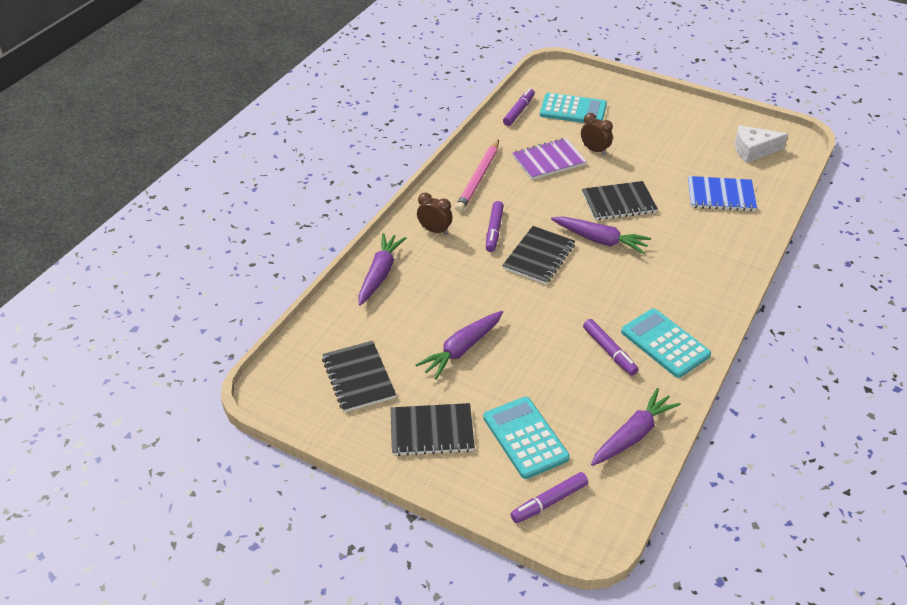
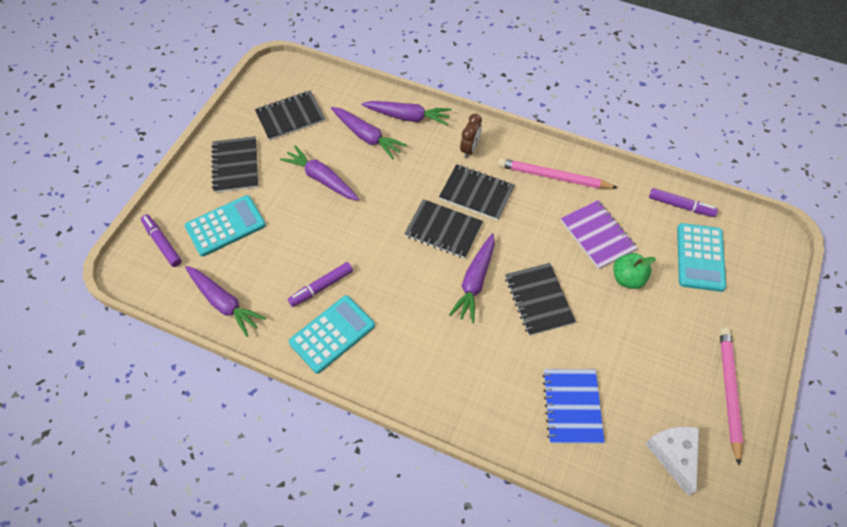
camera: 85 degrees right, 15 degrees up
purple marker [486,201,504,252] -> black notebook [439,164,515,220]
brown clock [581,113,613,155] -> green apple [613,253,656,289]
none -> purple carrot [331,107,407,160]
none -> pink pencil [720,327,743,466]

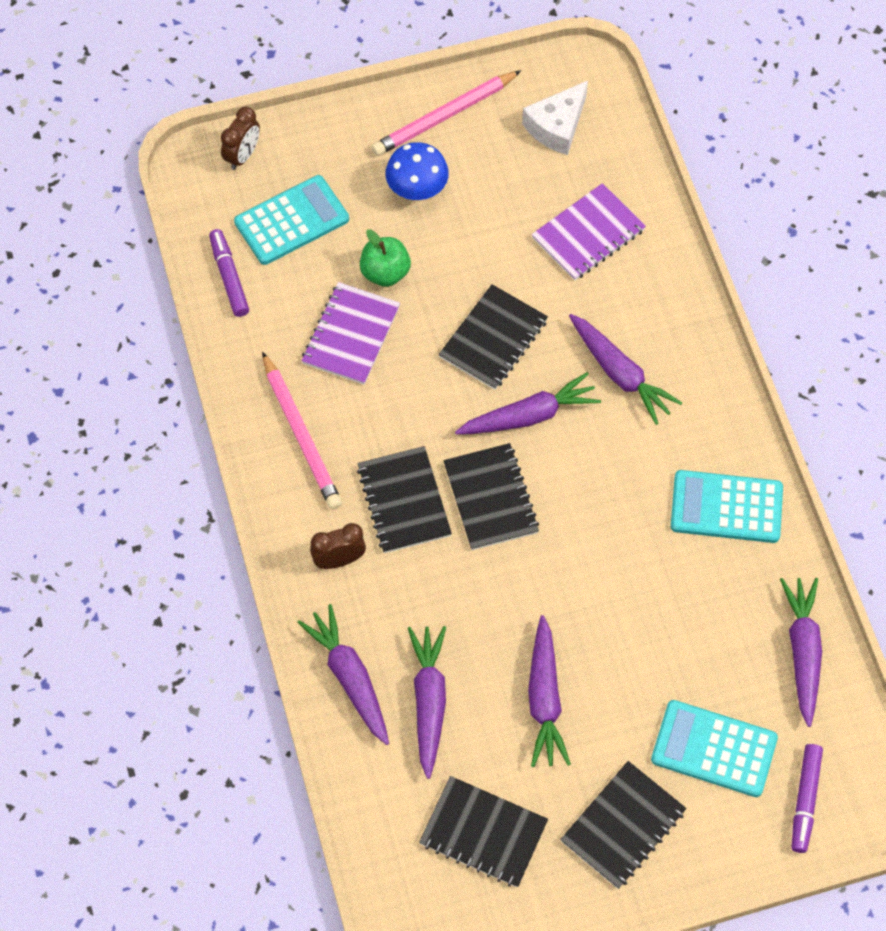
camera: 130 degrees left, 5 degrees up
purple marker [288,262,353,307] -> none
blue notebook [542,369,605,444] -> purple notebook [532,183,646,281]
none -> brown clock [221,107,260,170]
none -> blue mushroom [385,142,449,201]
none -> purple carrot [569,314,682,425]

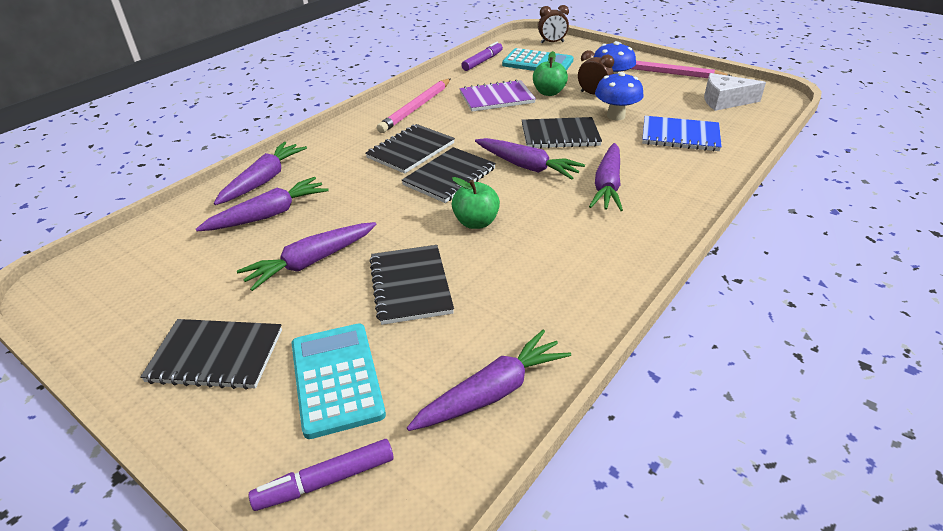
camera: 55 degrees right, 25 degrees down
brown clock [310,523,366,569] -> brown clock moved to [578,50,614,95]
black notebook [419,776,548,887] -> black notebook moved to [369,245,454,325]
purple notebook [532,183,646,281] -> blue notebook [642,116,722,151]
turquoise calculator [671,470,783,543] -> none
none -> green apple [452,177,500,229]
none -> blue mushroom [595,72,644,120]

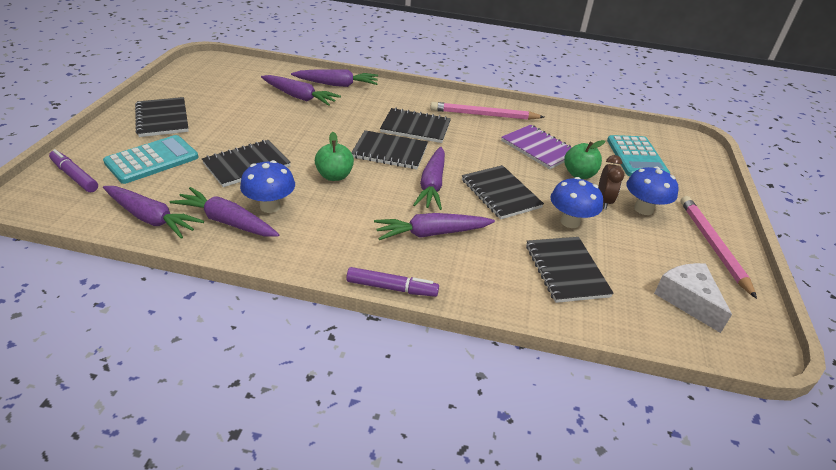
camera: 60 degrees right, 0 degrees up
purple carrot [237,222,377,291] -> purple carrot moved to [170,187,279,237]
purple marker [461,42,503,71] -> purple marker moved to [346,267,439,297]
brown clock [538,5,569,44] -> none
blue notebook [642,116,722,151] -> black notebook [526,237,614,303]
none -> blue mushroom [240,160,295,213]

